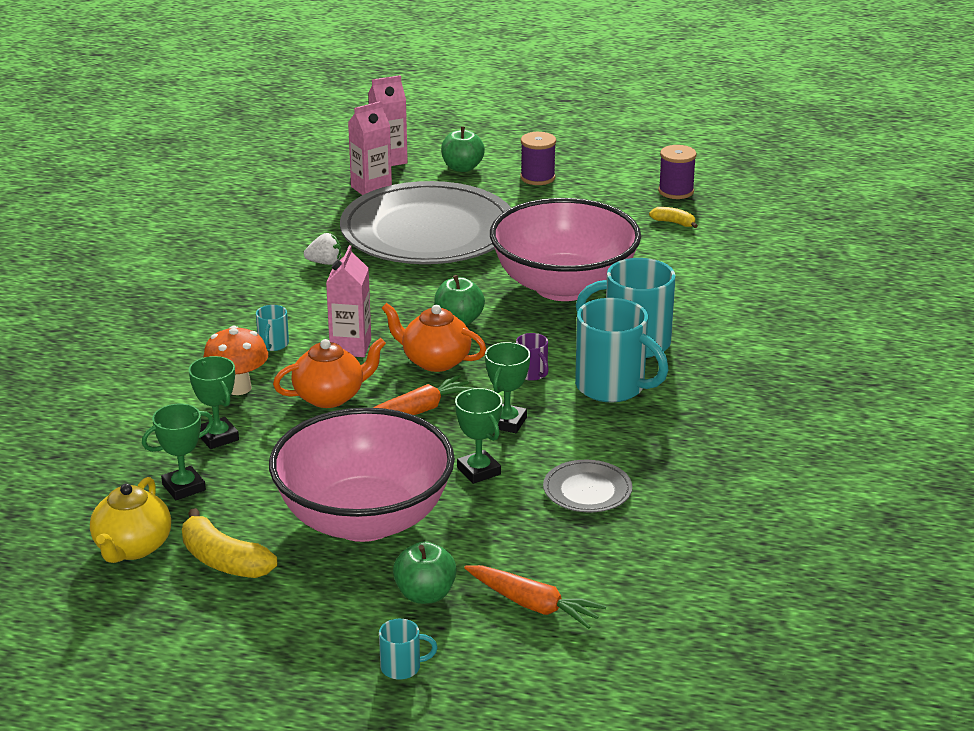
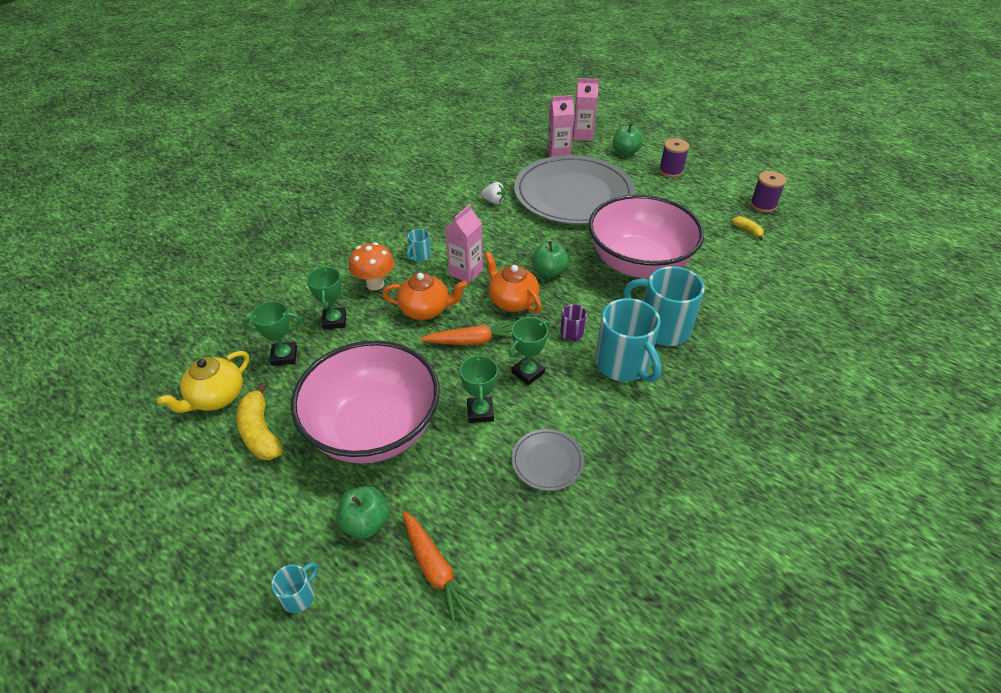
camera: 25 degrees right, 15 degrees up
turquoise mug [379,619,438,680] -> turquoise mug turned 75 degrees counterclockwise [271,562,318,613]

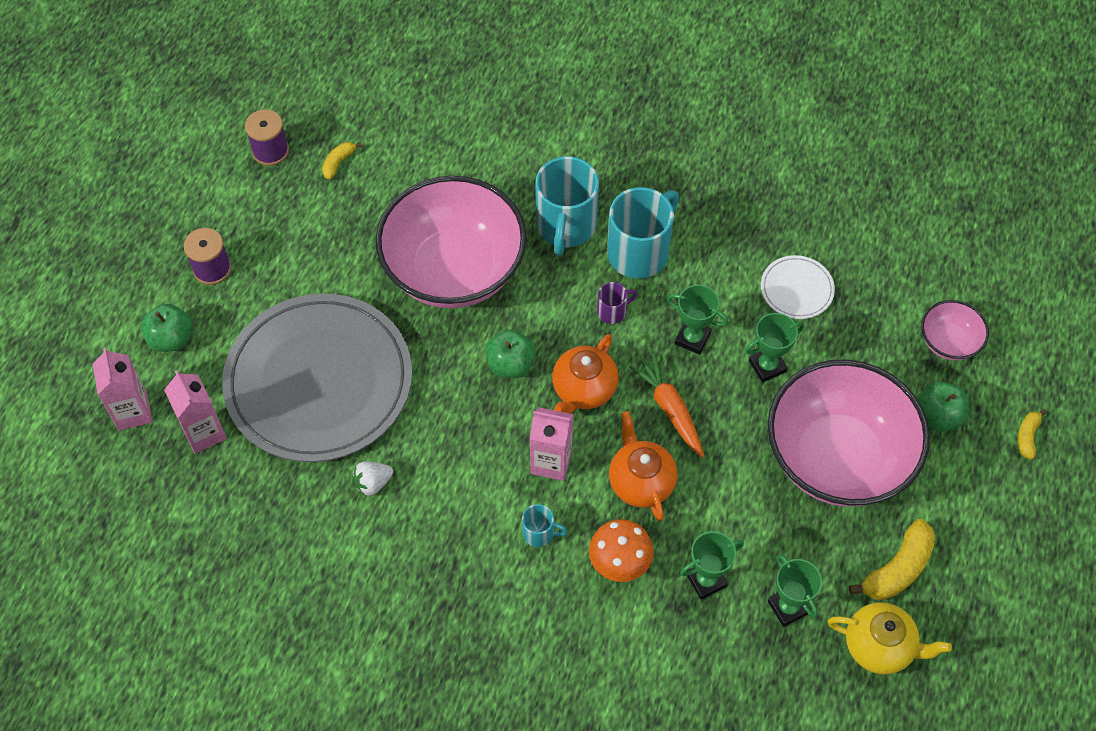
camera: 110 degrees left, 15 degrees up
turquoise mug [271,562,318,613] -> yellow banana [1018,409,1047,459]
orange carrot [402,511,482,625] -> pink bowl [921,300,989,361]
white strawberry [481,182,506,204] -> white strawberry turned 120 degrees counterclockwise [353,461,393,496]
grey plate [512,429,584,491] -> white plate [761,255,835,319]

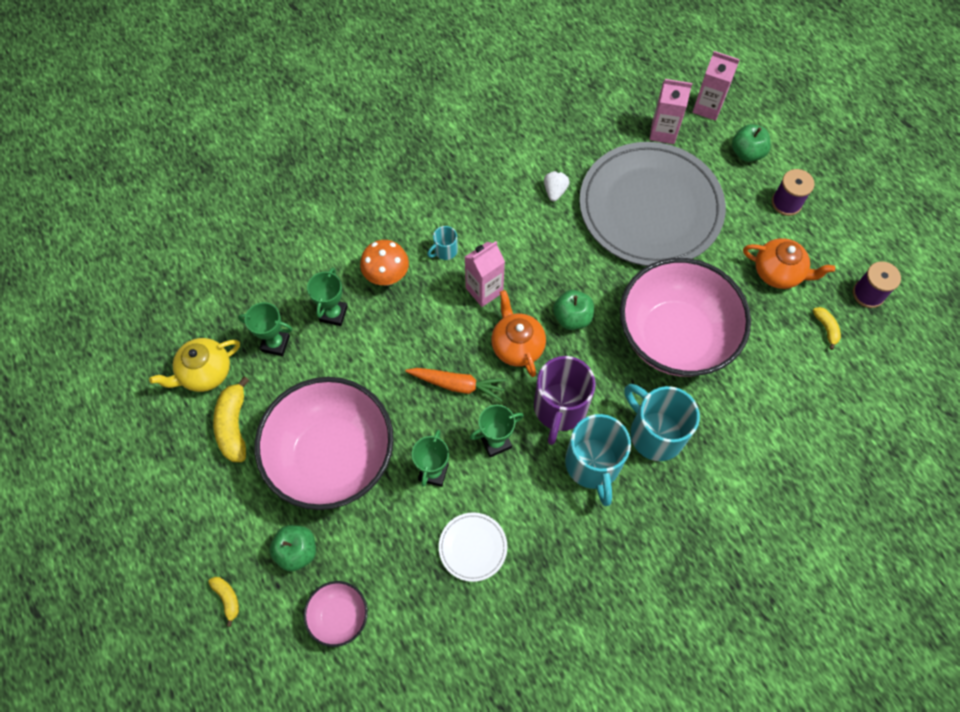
camera: 130 degrees right, 5 degrees up
purple mug [597,282,637,324] -> purple mug [534,356,596,445], size x2.16
orange teapot [609,411,677,521] -> orange teapot moved to [743,238,835,289]

